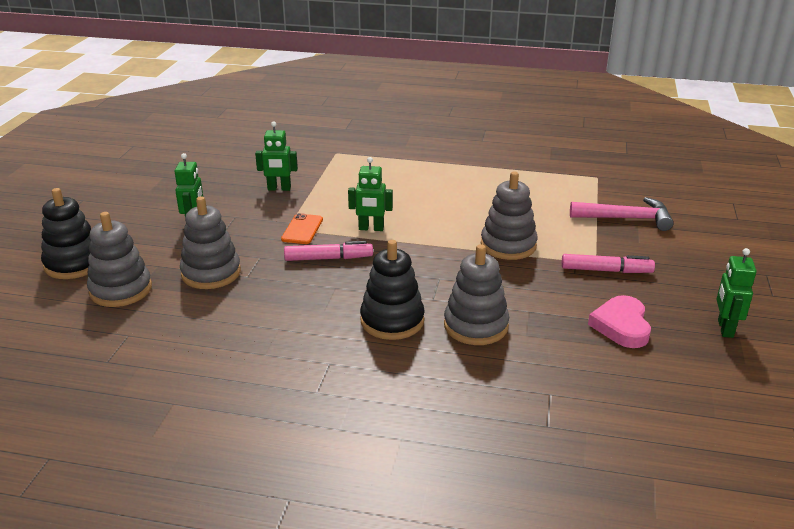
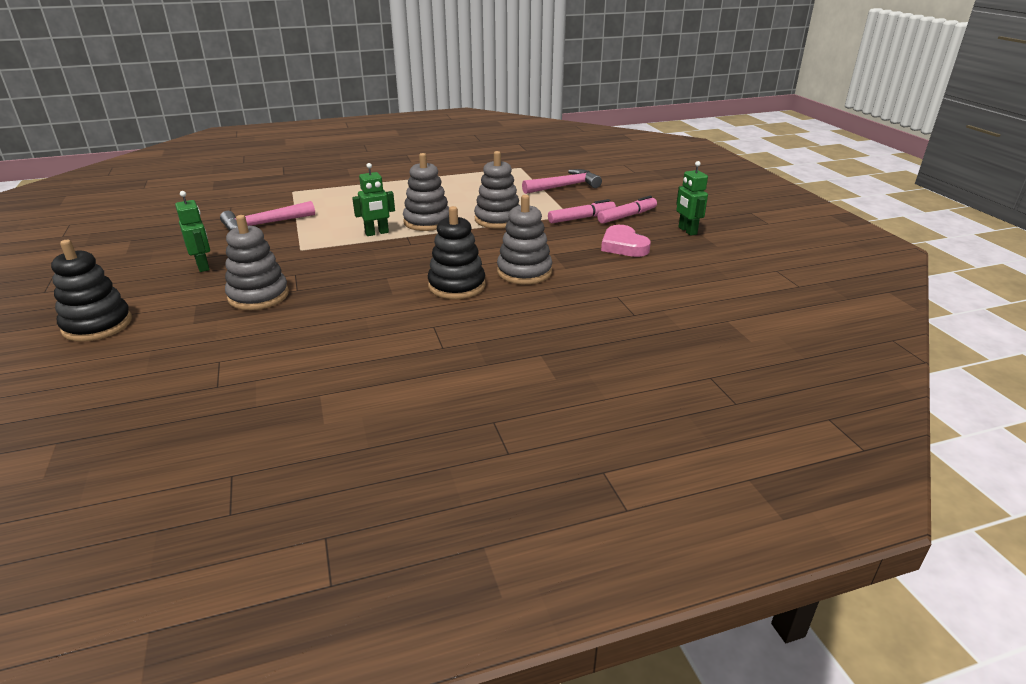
camera: 30 degrees left, 0 degrees up
grey stacking toy [87,212,152,307] -> grey stacking toy moved to [403,153,449,231]
green robot [255,121,298,191] -> pink hammer [220,201,315,231]
orange phone [281,213,323,244] -> none
pink marker [284,241,373,261] -> pink marker moved to [597,196,657,224]

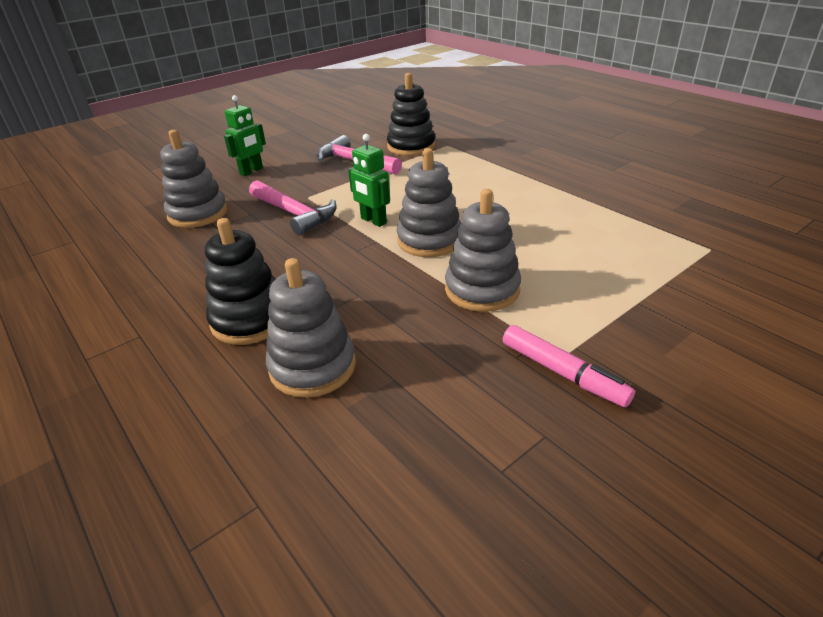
camera: 70 degrees right, 5 degrees up
black stacking toy [51,240,132,342] -> black stacking toy moved to [387,73,436,156]
pink hammer [522,169,602,194] -> pink hammer moved to [249,180,337,236]
pink marker [597,196,657,224] -> none
pink heart [601,225,651,257] -> none
green robot [676,161,708,236] -> none

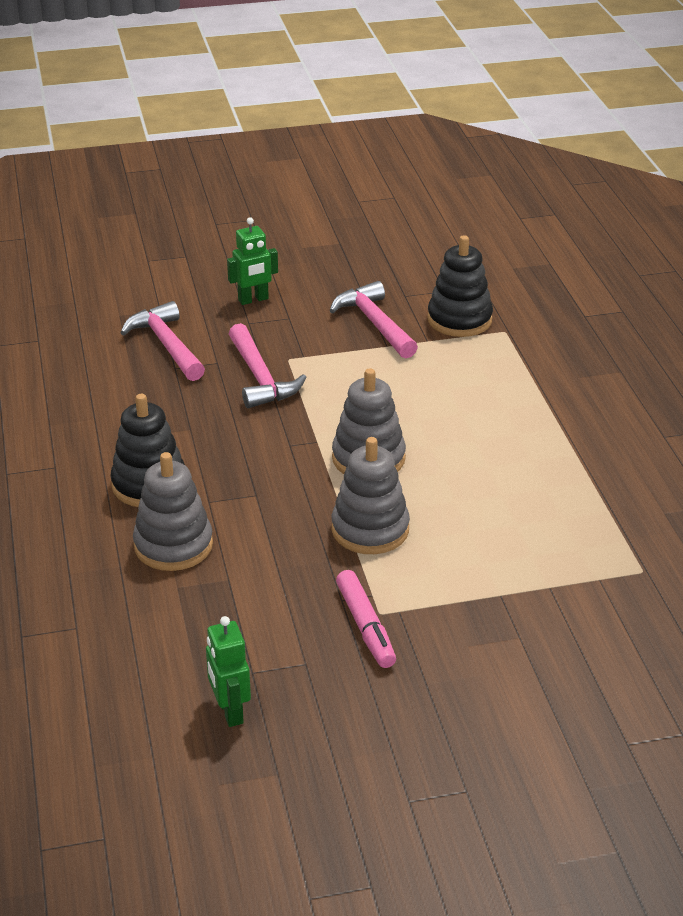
camera: 25 degrees right, 0 degrees up
grey stacking toy [160,130,227,228] -> pink hammer [120,301,205,381]
green robot [348,134,390,227] -> green robot moved to [206,616,251,727]

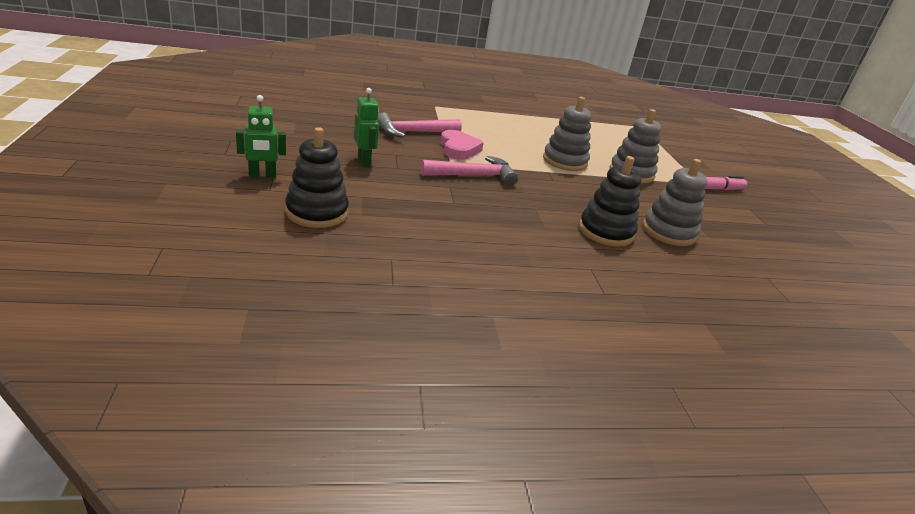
camera: 90 degrees left, 5 degrees down
pink hammer [120,301,205,381] -> none
green robot [206,616,251,727] -> green robot moved to [236,95,286,178]
black stacking toy [427,235,493,337] -> black stacking toy moved to [285,127,349,228]
none -> pink heart [440,130,484,160]

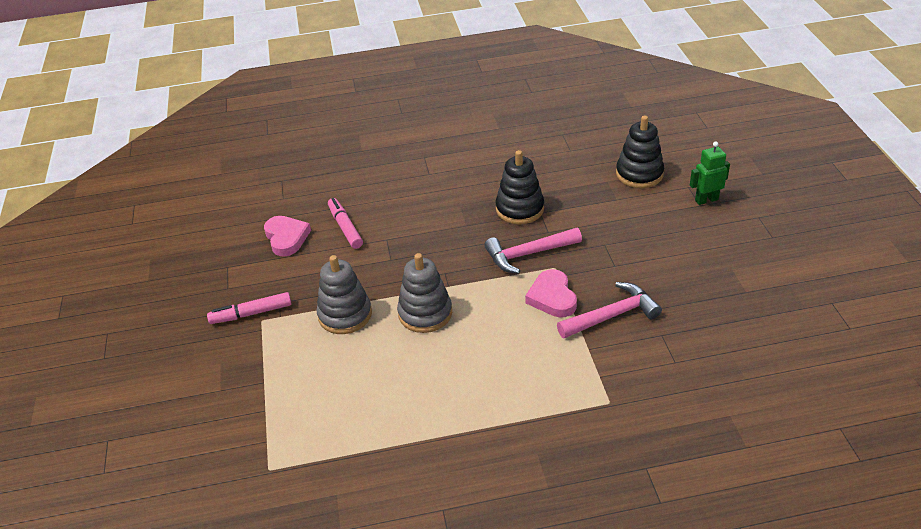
camera: 175 degrees left, 10 degrees up
green robot [354,88,379,166] -> none
black stacking toy [579,156,641,247] -> black stacking toy moved to [495,150,544,224]
grey stacking toy [642,159,707,246] -> pink marker [328,198,363,249]
none -> pink heart [264,216,311,256]

